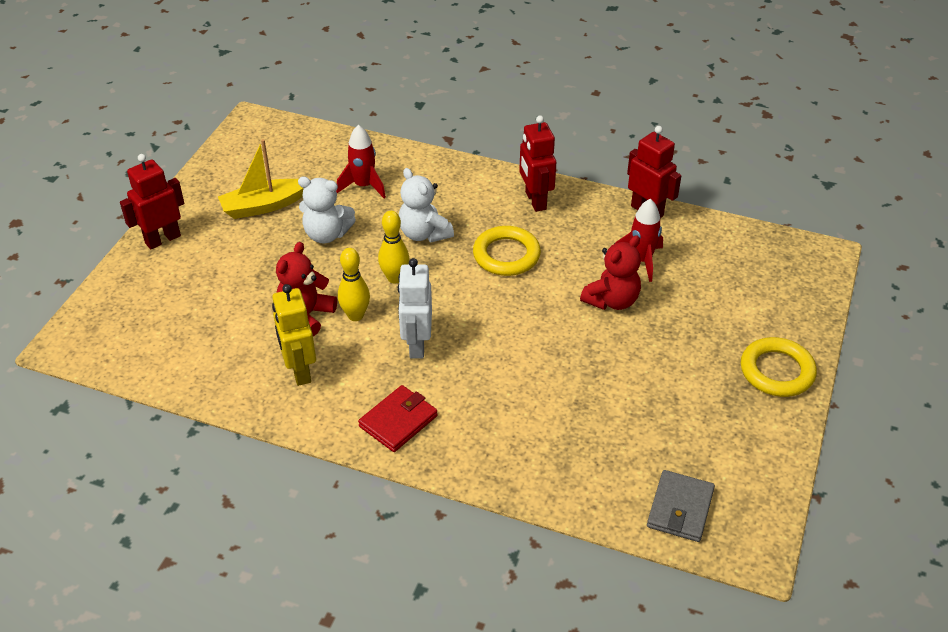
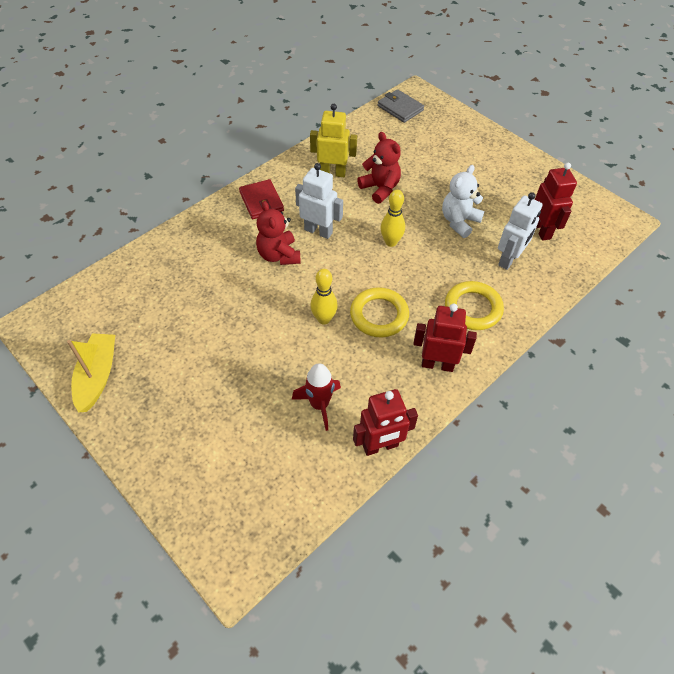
camera: 115 degrees right, 10 degrees up
red robot [120,154,184,249] -> red robot moved to [535,163,577,241]
yellow boat [218,139,304,219] -> yellow boat moved to [67,333,115,412]
red rocket [336,125,386,198] -> white robot [498,192,543,270]
yellow bowling pin [338,248,370,321] -> yellow bowling pin moved to [310,269,338,324]
white teddy bear [399,168,454,243] -> none
red teddy bear [580,235,641,310] -> red teddy bear moved to [256,201,301,265]
grey wallet [647,470,715,542] -> grey wallet moved to [378,89,424,123]
yellow ring [741,337,817,397] -> yellow ring moved to [445,281,504,330]

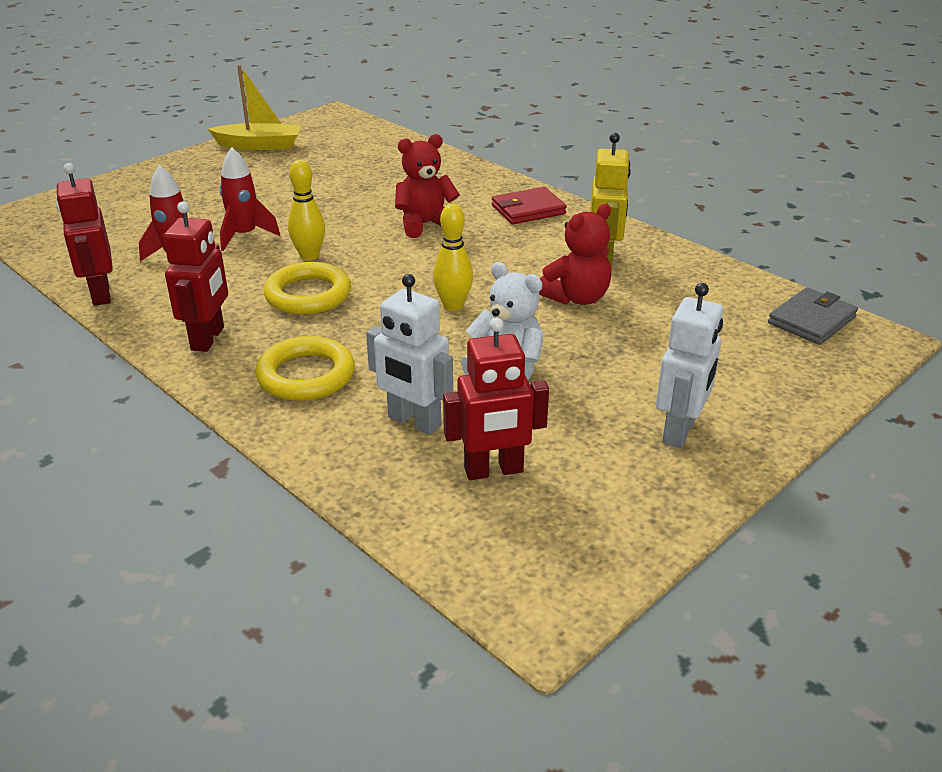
camera: 90 degrees right, 20 degrees down
white robot [295,163,343,239] -> white robot moved to [656,283,723,448]
none -> red rocket [220,147,280,251]

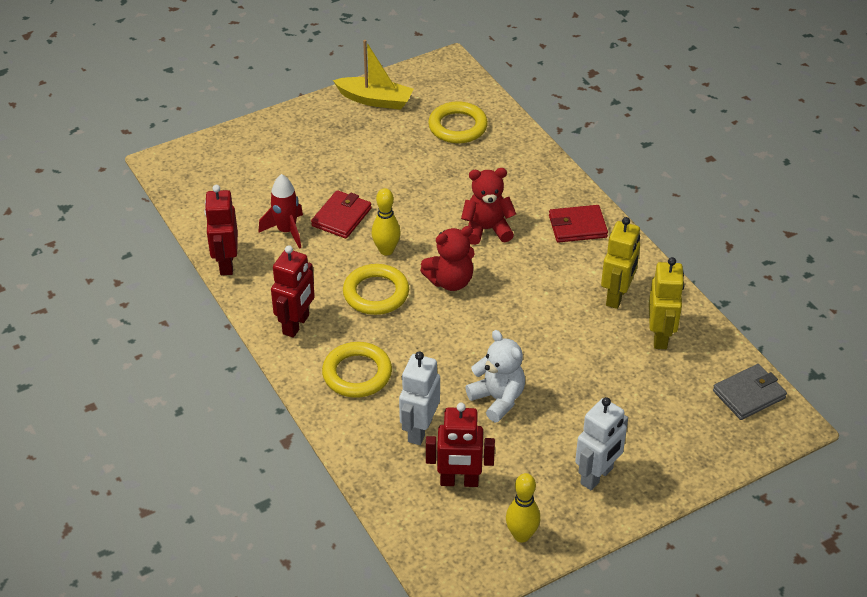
camera: 15 degrees right, 10 degrees up
red rocket [220,147,280,251] -> red wallet [311,190,372,239]
white robot [366,274,453,435] -> white robot turned 60 degrees clockwise [399,351,440,445]
yellow bowling pin [433,204,473,311] -> yellow bowling pin moved to [506,473,540,543]
red teddy bear [539,204,611,305] -> red teddy bear moved to [420,226,475,291]
none -> yellow ring [428,101,488,143]
none -> yellow robot [649,257,685,349]

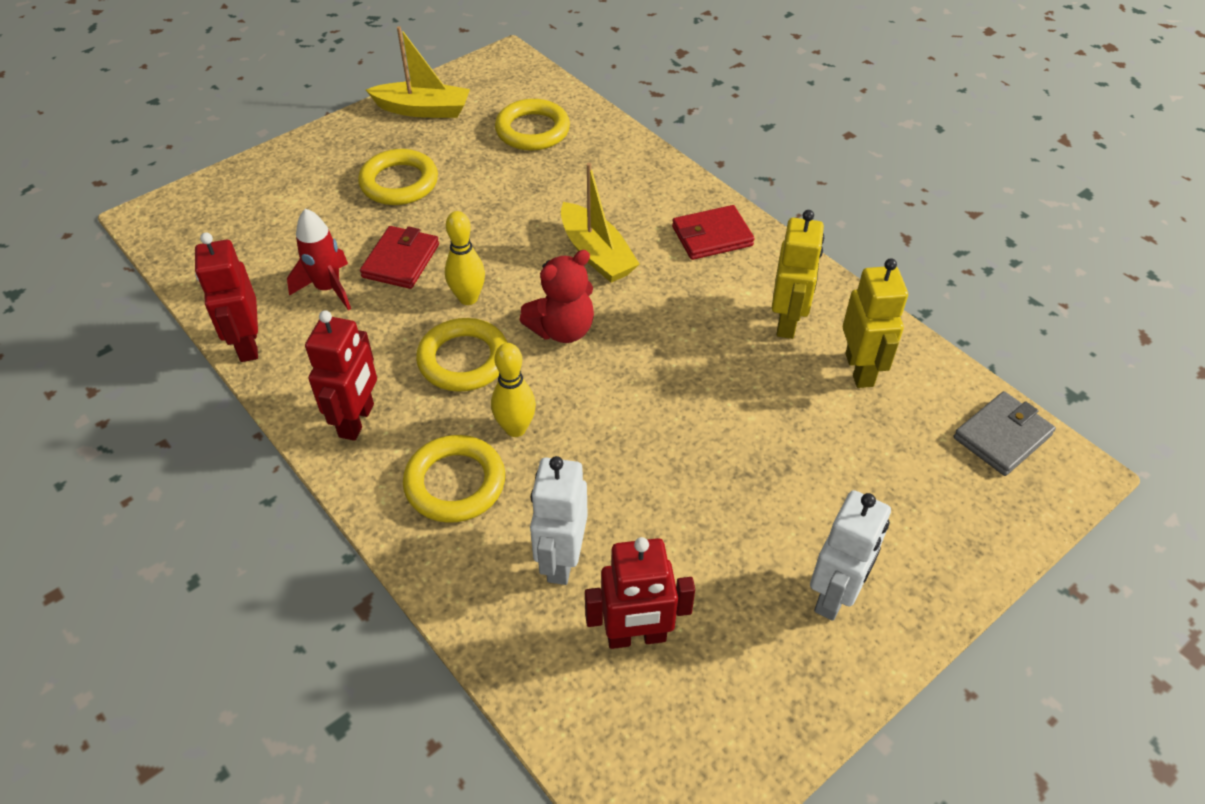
camera: 10 degrees left, 5 degrees up
red teddy bear [461,168,516,245] -> yellow boat [561,163,639,283]
white teddy bear [465,330,525,422] -> none
yellow bowling pin [506,473,540,543] -> yellow bowling pin moved to [491,343,536,437]
none -> yellow ring [358,149,438,205]

